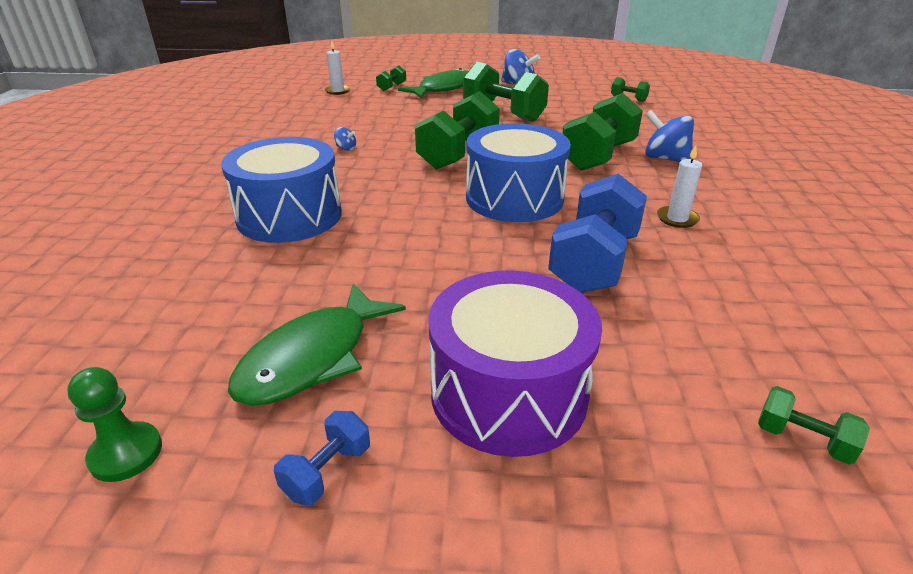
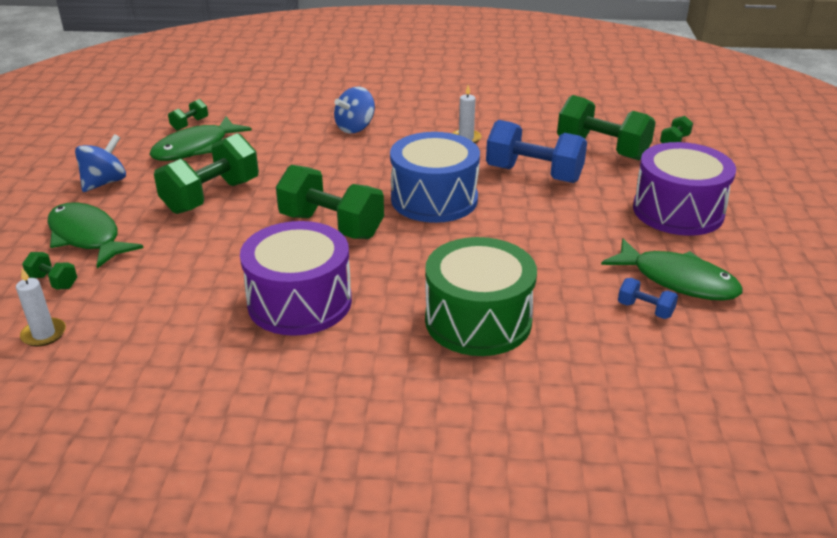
camera: 90 degrees left, 0 degrees up
green pawn [67,367,162,482] -> none
blue drum [221,137,342,243] -> green drum [425,237,537,356]
blue dumbbell [274,411,370,505] -> blue dumbbell moved to [618,278,678,319]
blue spinning top [334,127,356,151] -> purple drum [240,221,352,336]
green dumbbell [562,93,643,171] -> green dumbbell moved to [557,95,656,160]
none -> green fish [149,116,252,161]

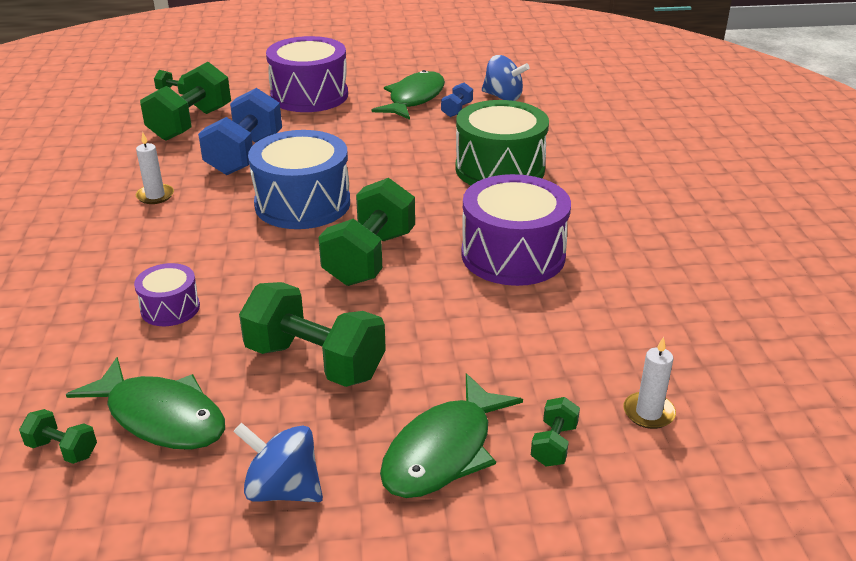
camera: 100 degrees left, 0 degrees up
blue spinning top [334,87,375,133] -> blue spinning top moved to [482,55,530,101]
none -> purple drum [134,263,200,326]

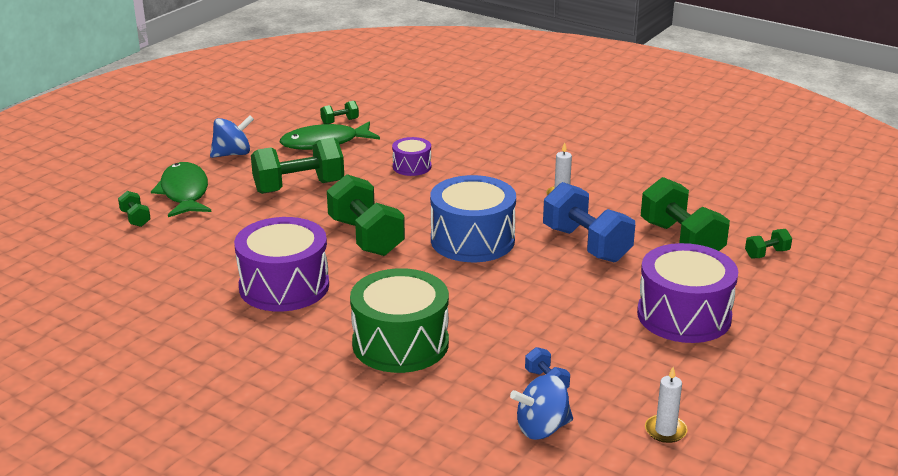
camera: 130 degrees right, 5 degrees down
green fish [372,70,445,120] -> none
white candle [623,337,676,429] -> white candle moved to [645,367,688,443]

